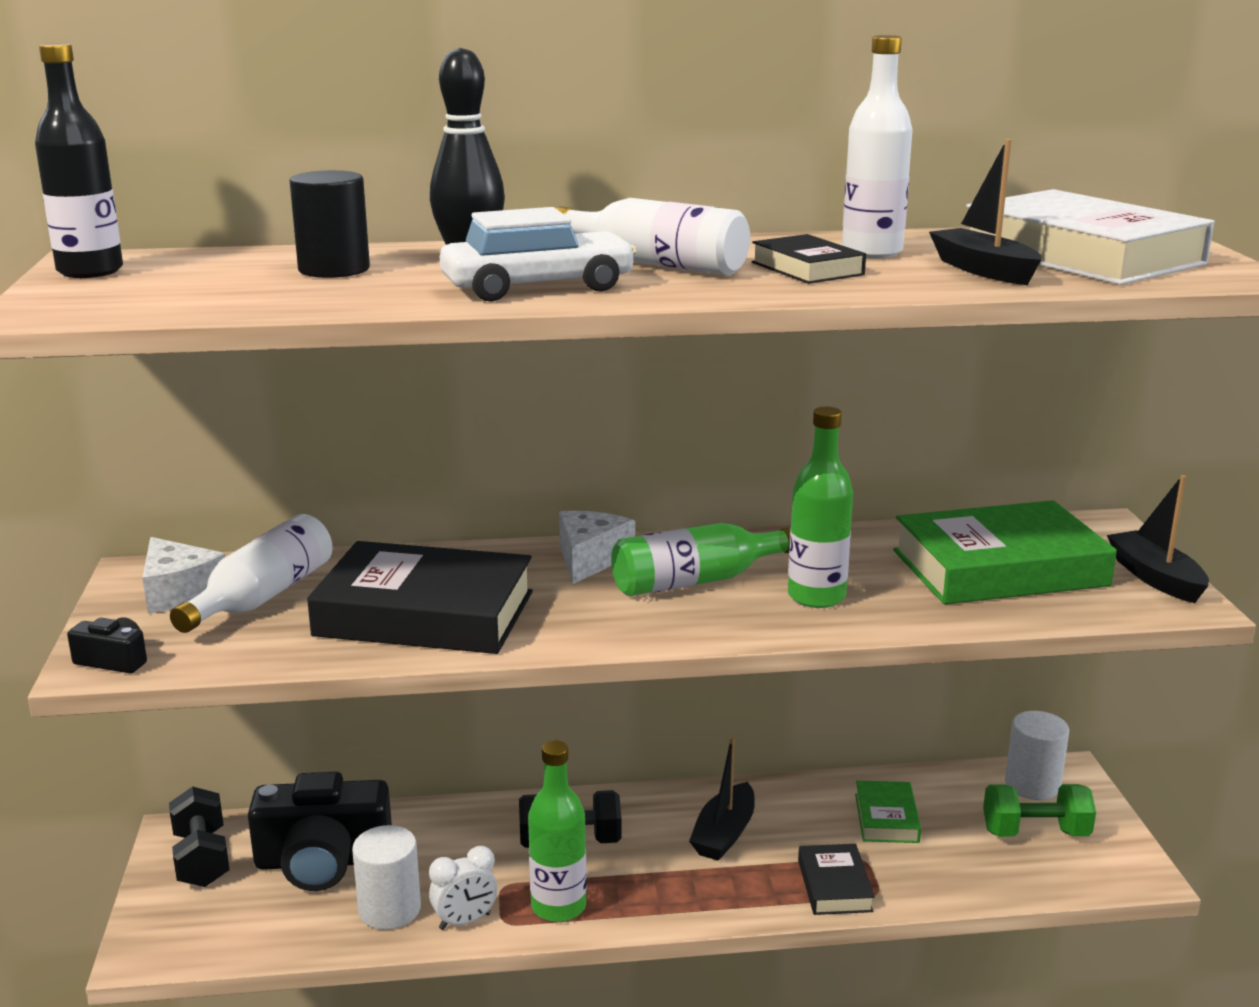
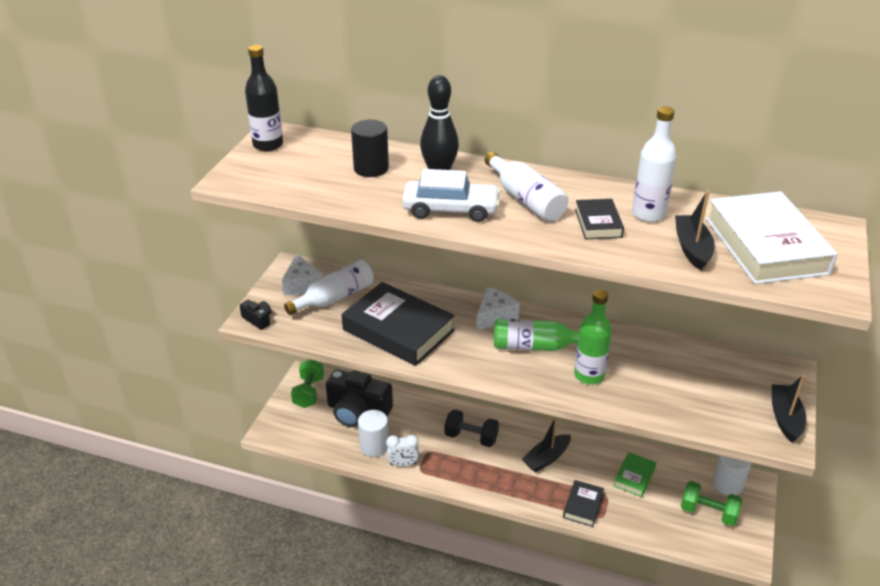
camera: 25 degrees right, 15 degrees up
black dumbbell [169,786,230,887] -> green dumbbell [291,359,324,408]
green bottle [528,741,587,922] -> none
green book [893,500,1117,604] -> none

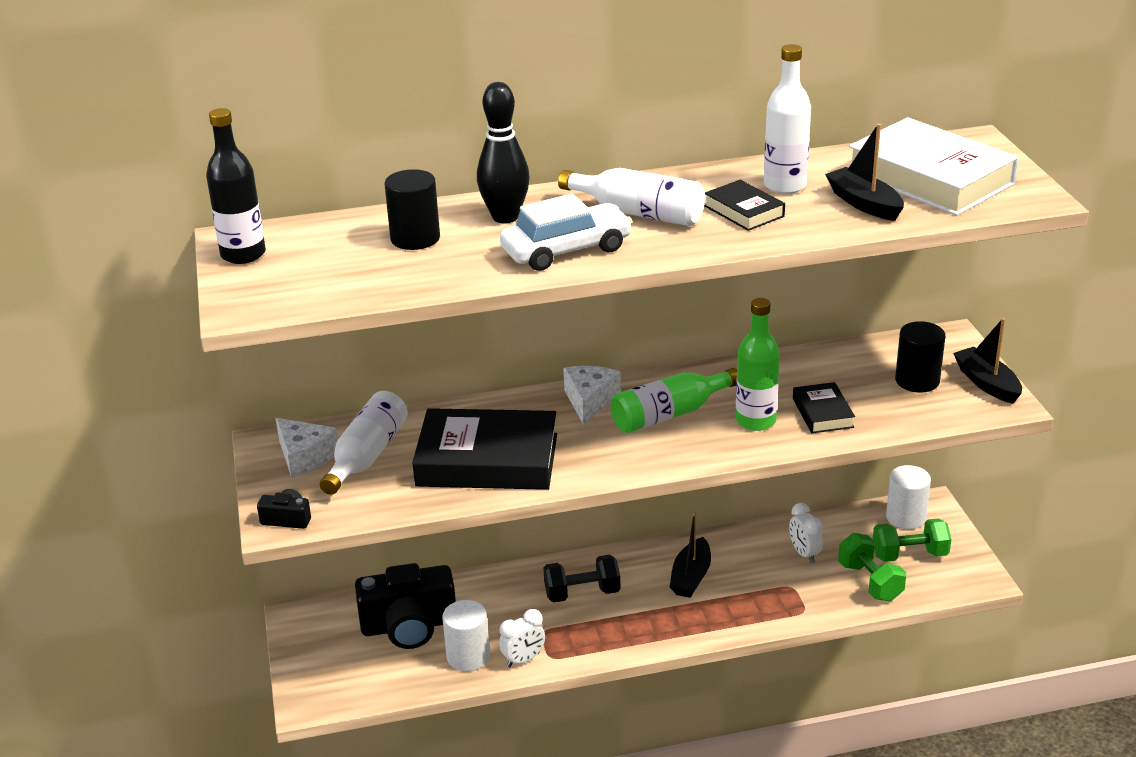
camera: 30 degrees left, 5 degrees down
green dumbbell [291,359,324,408] -> green dumbbell moved to [838,533,906,601]
black book [563,480,604,527] -> black book moved to [793,382,855,433]
green book [614,452,656,497] -> white clock [789,503,823,563]
none -> black cylinder [895,321,945,393]

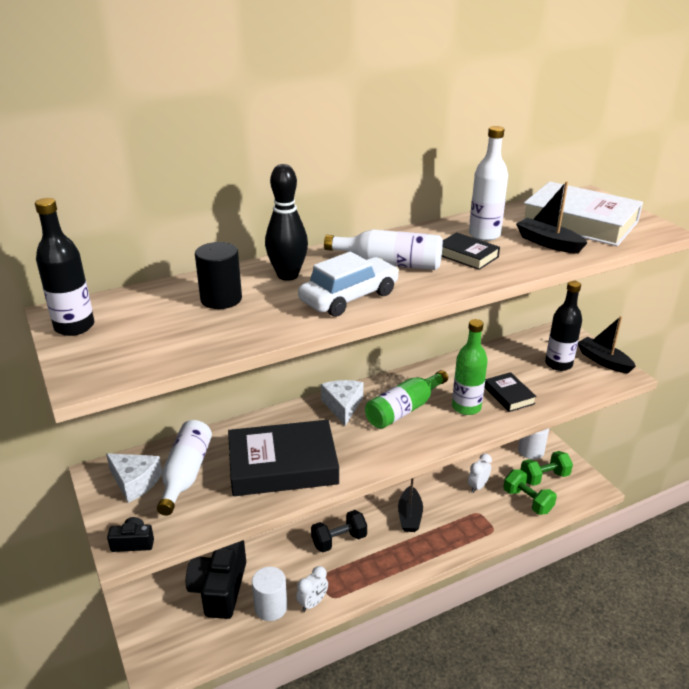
camera: 15 degrees left, 0 degrees up
black camera [355,563,456,649] -> black camera turned 120 degrees clockwise [186,540,246,619]
white clock [789,503,823,563] -> white clock turned 75 degrees clockwise [468,454,492,493]
black cylinder [895,321,945,393] -> black bottle [545,281,582,371]

